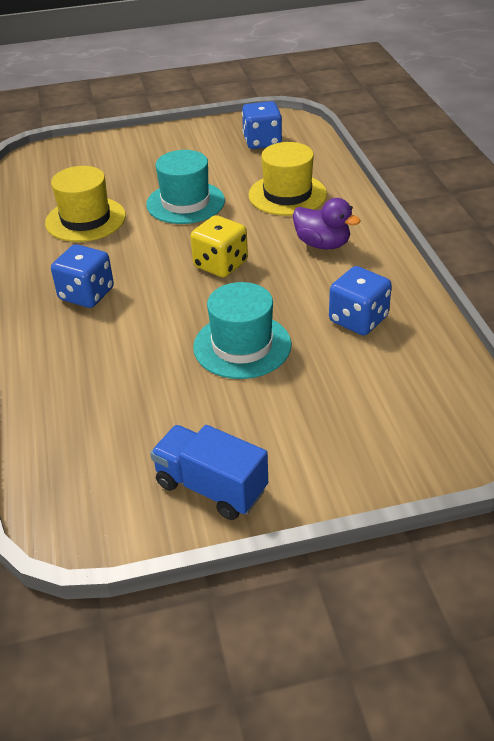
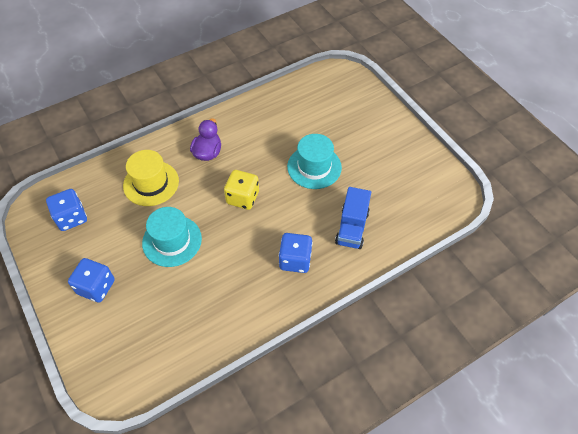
camera: 110 degrees left, 15 degrees up
yellow hat [45,166,126,242] -> none
blue truck [150,425,268,520] -> blue truck moved to [335,187,371,249]
blue dice [329,266,392,335] -> blue dice moved to [68,258,115,303]

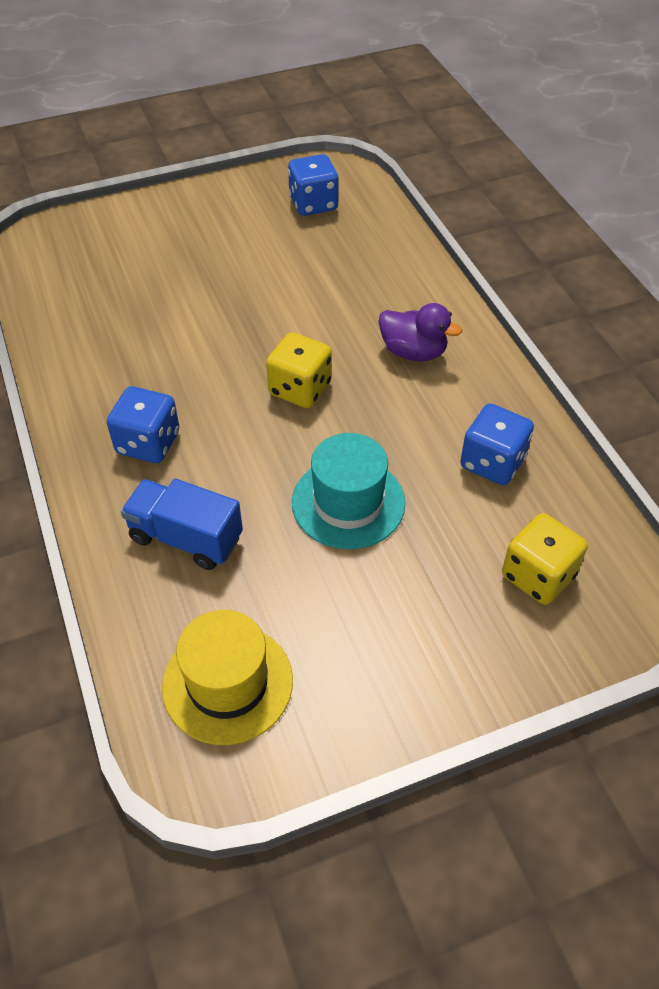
camera: 100 degrees right, 5 degrees down
blue dice [68,258,115,303] -> blue dice moved to [460,404,534,485]
yellow hat [123,150,179,206] -> yellow hat moved to [162,610,293,745]
turquoise hat [142,207,202,267] -> none
none -> yellow dice [502,513,588,605]

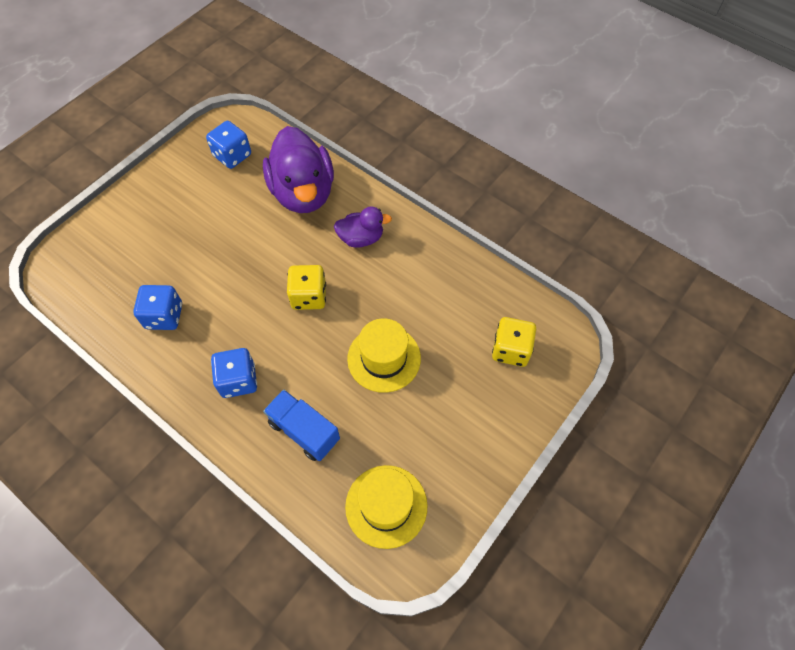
camera: 30 degrees left, 10 degrees up
blue truck [121,479,243,570] -> blue truck turned 45 degrees clockwise [263,389,340,461]
turquoise hat [292,433,405,549] -> yellow hat [347,318,421,393]
blue dice [460,404,534,485] -> blue dice moved to [133,285,182,330]
none -> purple duck [263,126,334,213]

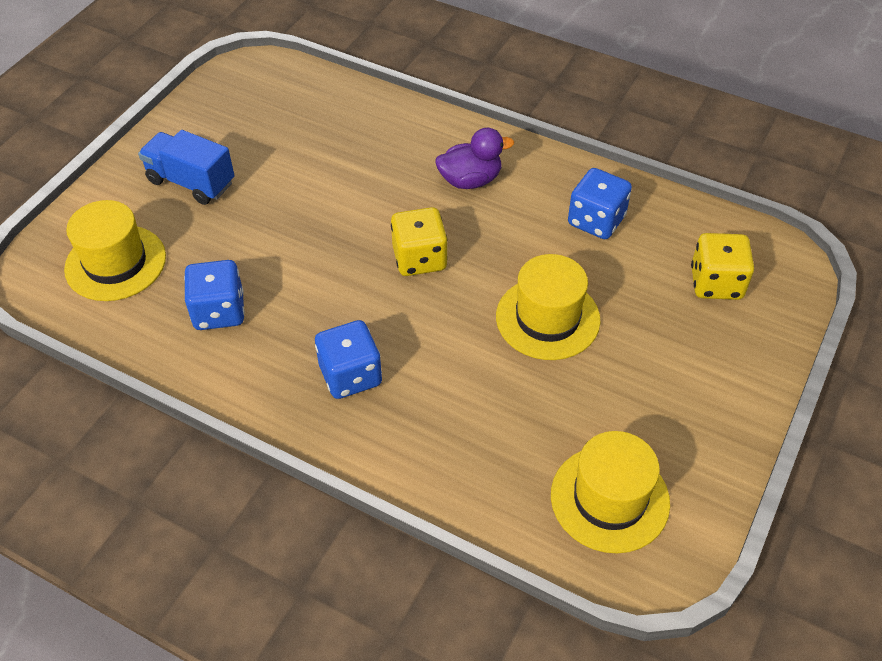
camera: 10 degrees left, 10 degrees down
blue dice [206,121,251,169] -> blue dice moved to [568,168,632,239]
purple duck [263,126,334,213] -> none
blue truck [263,389,340,461] -> blue truck moved to [138,130,234,205]
none -> yellow hat [64,200,166,301]

